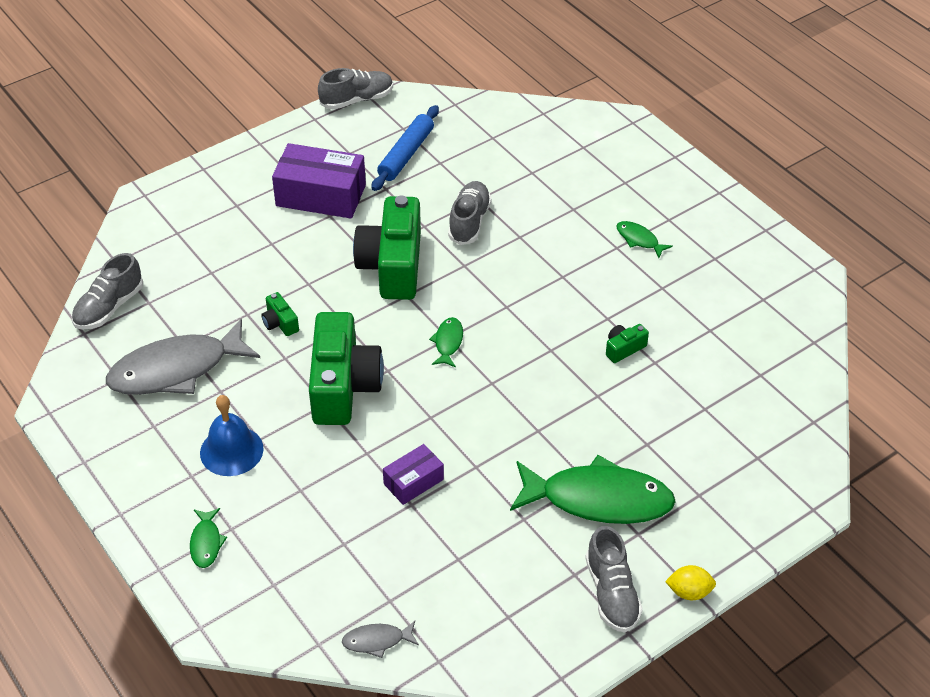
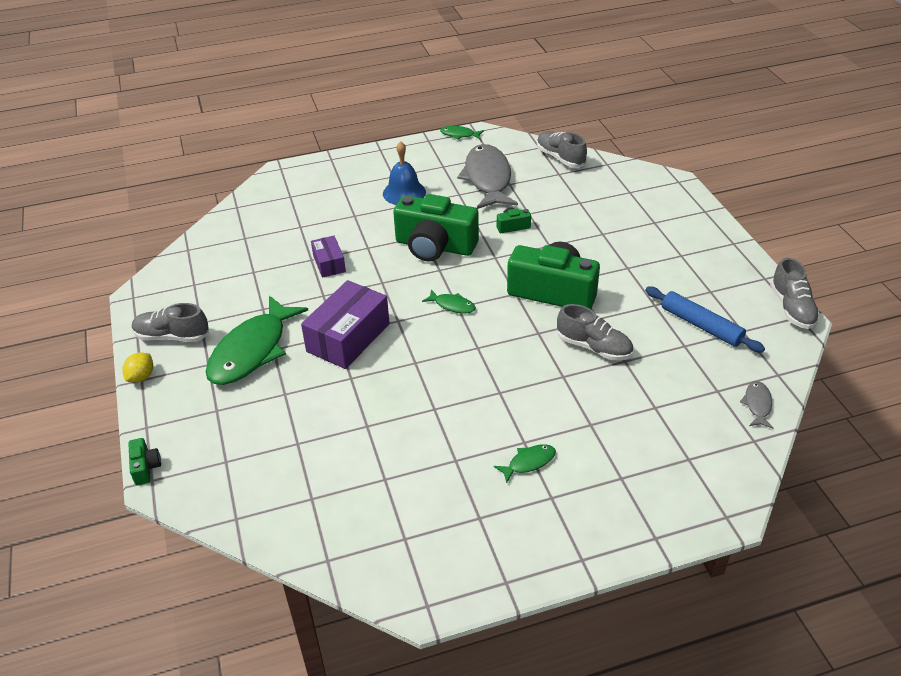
camera: 110 degrees right, 5 degrees down
green fish [190,508,227,568] -> green fish moved to [440,126,484,140]
purple box [272,143,366,219] -> purple box moved to [301,280,390,369]
grey fish [342,621,419,658] -> grey fish moved to [740,381,773,429]
green camera [606,324,649,363] -> green camera moved to [128,438,161,485]

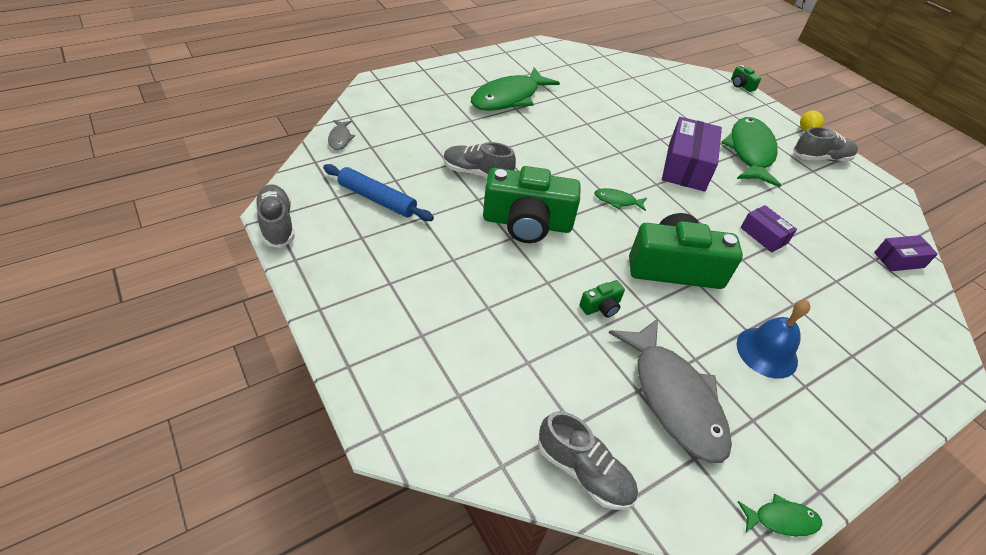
camera: 160 degrees right, 5 degrees up
green fish [494,444,556,483] -> green fish [471,67,560,111], size x2.30
none -> purple box [874,235,938,271]

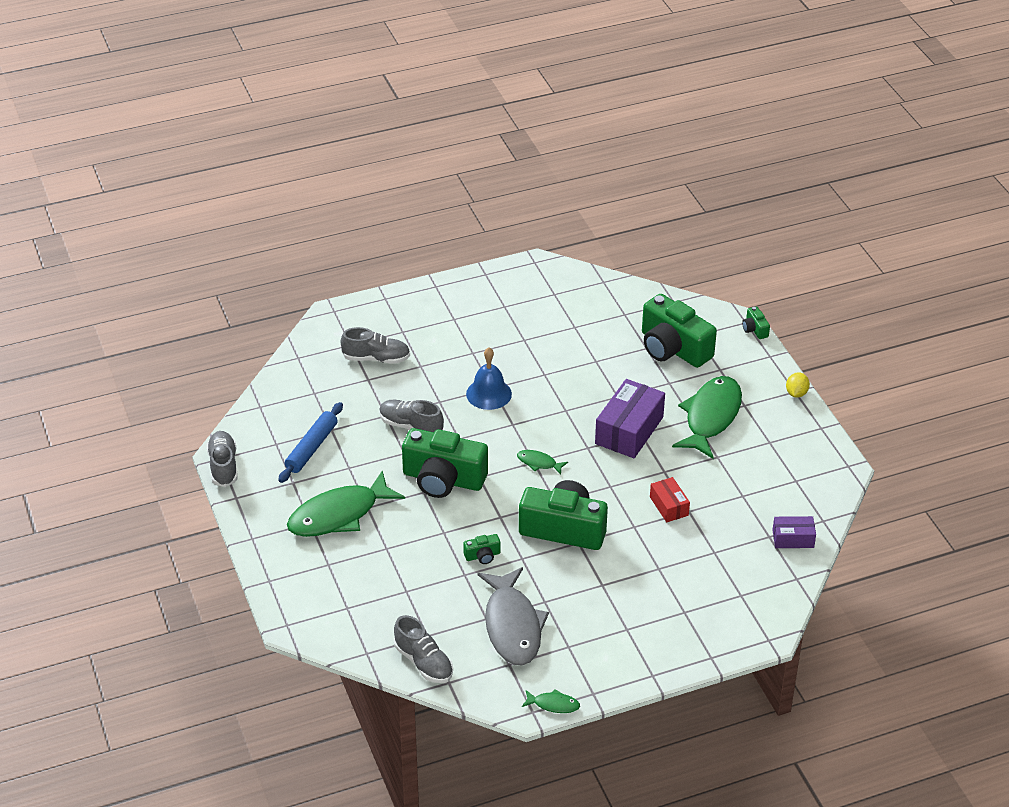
camera: 15 degrees right, 5 degrees down
blue rolling pin [323,164,434,221] -> blue rolling pin turned 75 degrees clockwise [279,402,343,483]
grey fish [328,120,355,150] -> none
green fish [471,67,560,111] -> green fish moved to [287,470,405,537]
blue bell [737,300,811,379] -> blue bell moved to [466,347,512,410]
purple box [740,205,797,252] -> red box [650,477,690,522]
grey shoe [794,127,858,162] -> grey shoe moved to [341,327,410,364]
none -> green camera [642,294,717,368]

